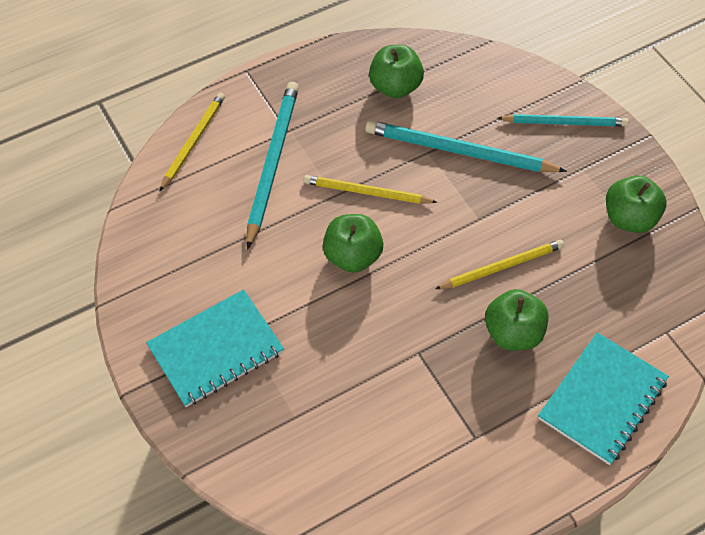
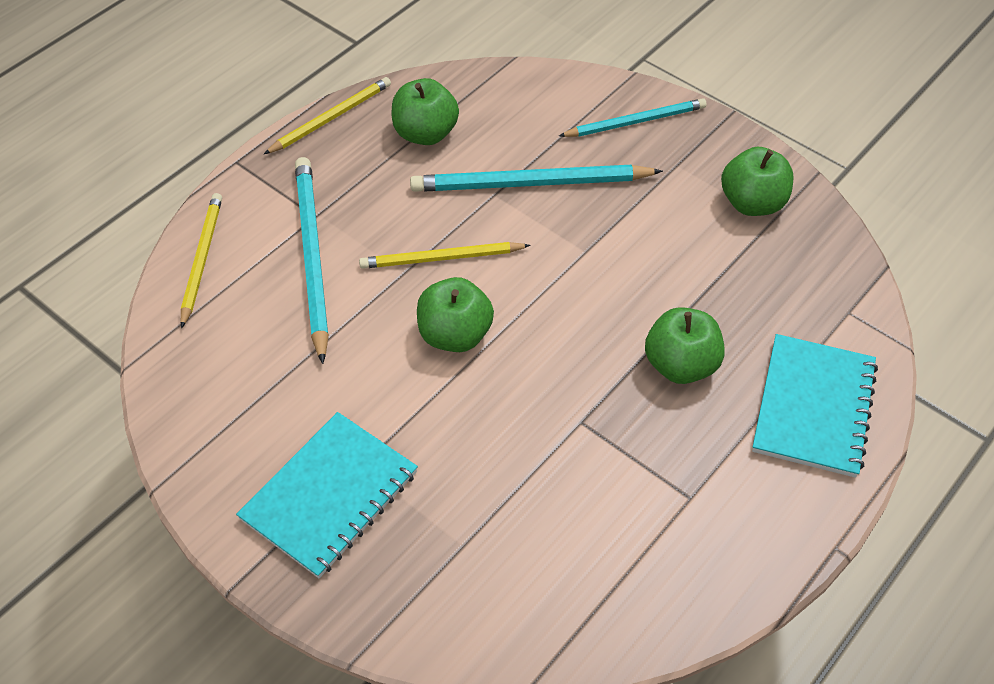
camera: 20 degrees left, 5 degrees down
yellow pencil [435,240,564,289] -> yellow pencil moved to [264,77,391,154]

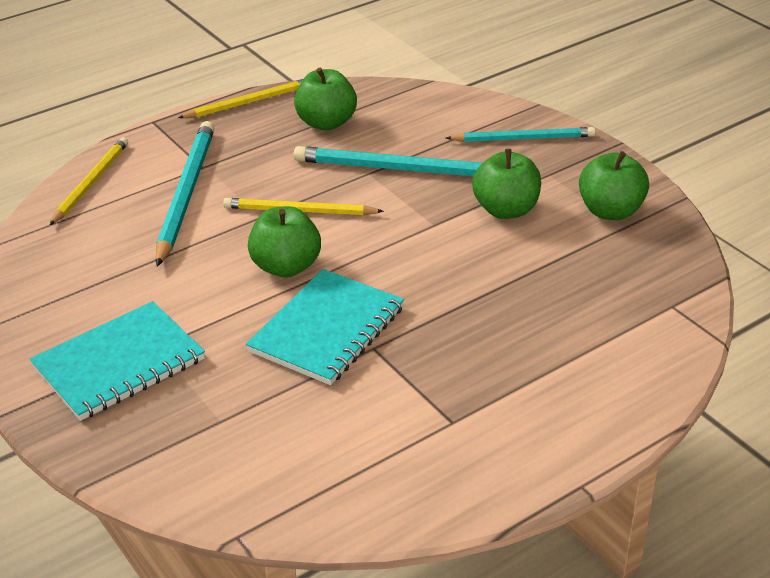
camera: 15 degrees right, 15 degrees down
green apple [645,307,725,384] -> green apple moved to [472,149,541,219]
turquoise notebook [752,334,878,478] -> turquoise notebook moved to [246,269,404,385]

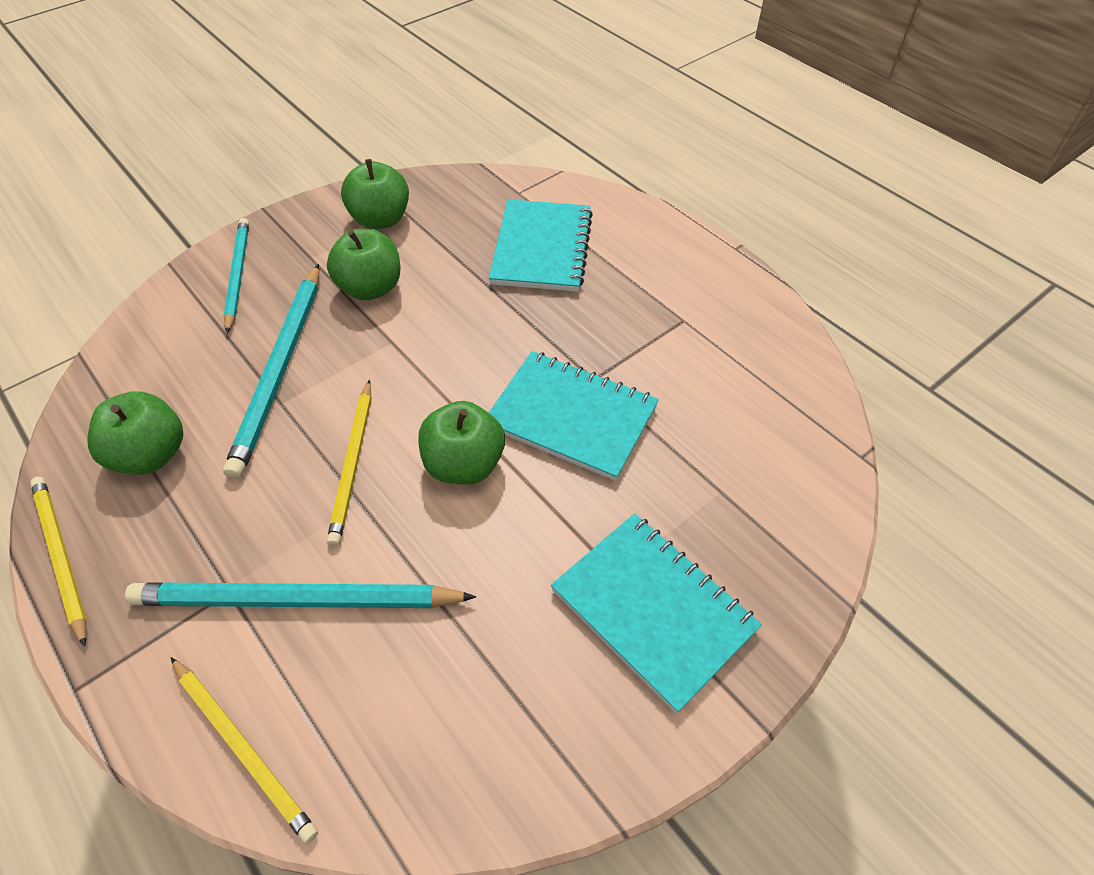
camera: 95 degrees left, 15 degrees up
yellow pencil [50,137,128,225] -> yellow pencil turned 150 degrees counterclockwise [171,657,318,844]
none -> turquoise notebook [489,199,593,292]

